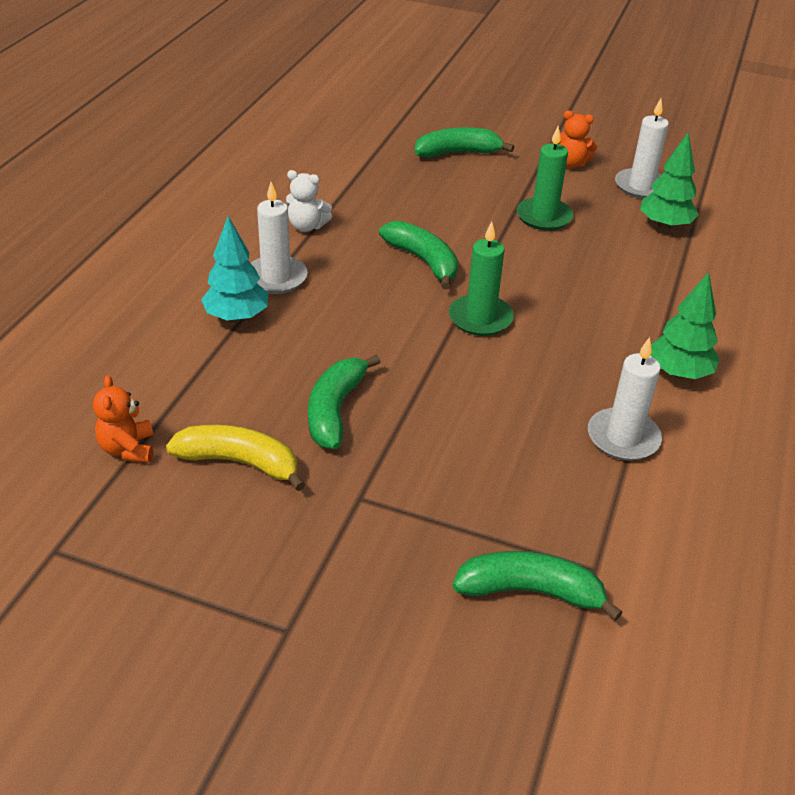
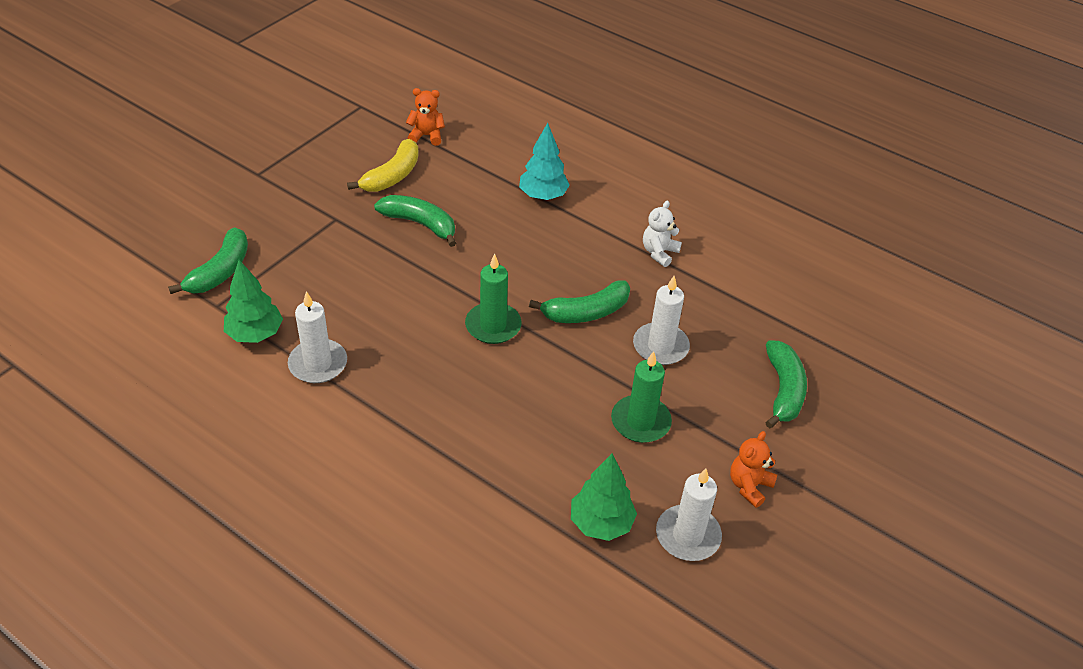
camera: 105 degrees right, 5 degrees up
white candle [251,182,308,294] -> white candle moved to [633,276,690,365]
green tree [651,272,720,379] -> green tree moved to [224,260,283,343]

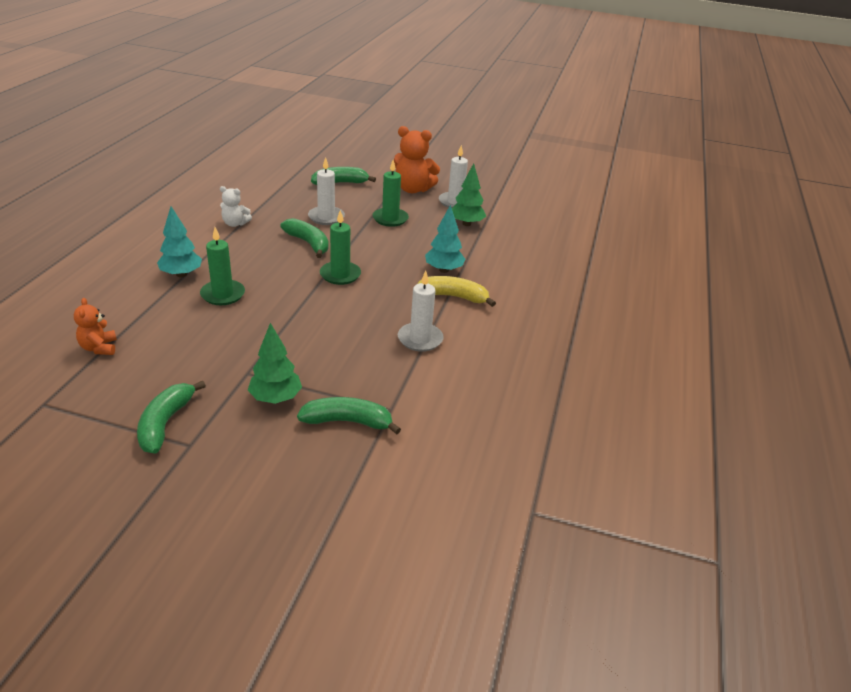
camera: 110 degrees left, 10 degrees down
green tree [224,260,283,343] -> green tree moved to [248,323,302,404]
yellow banana [347,139,419,192] -> yellow banana moved to [418,276,496,307]
green banana [374,195,456,247] -> green banana moved to [137,380,206,454]
orange teddy bear [730,431,777,508] -> orange teddy bear [394,126,440,193], size x1.77
none -> green candle [200,227,245,305]
none -> turquoise tree [425,205,466,273]

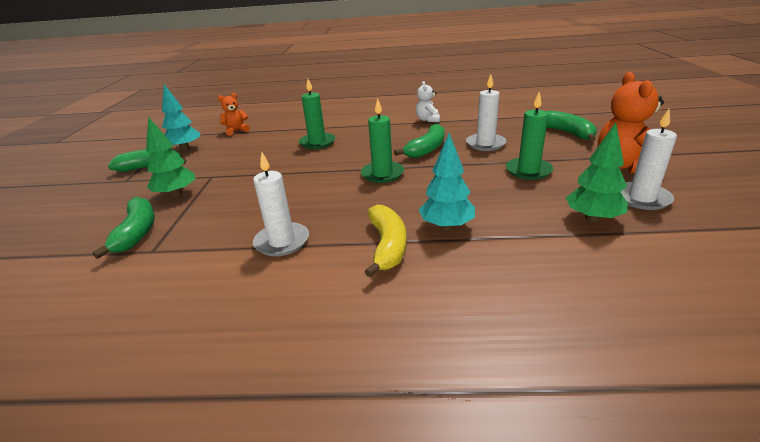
camera: 80 degrees right, 5 degrees down
turquoise tree [157,206,202,277] -> turquoise tree moved to [162,85,201,151]

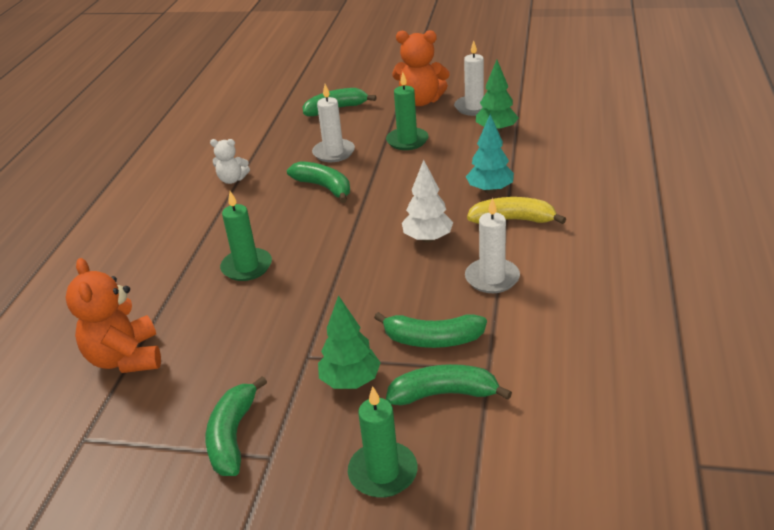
camera: 80 degrees left, 5 degrees up
turquoise tree [162,85,201,151] -> none
orange teddy bear [218,93,250,136] -> orange teddy bear [66,258,161,373], size x1.77
green candle [361,98,404,183] -> green candle moved to [348,386,417,498]
none -> green banana [374,312,487,348]
none -> white tree [402,160,453,243]

